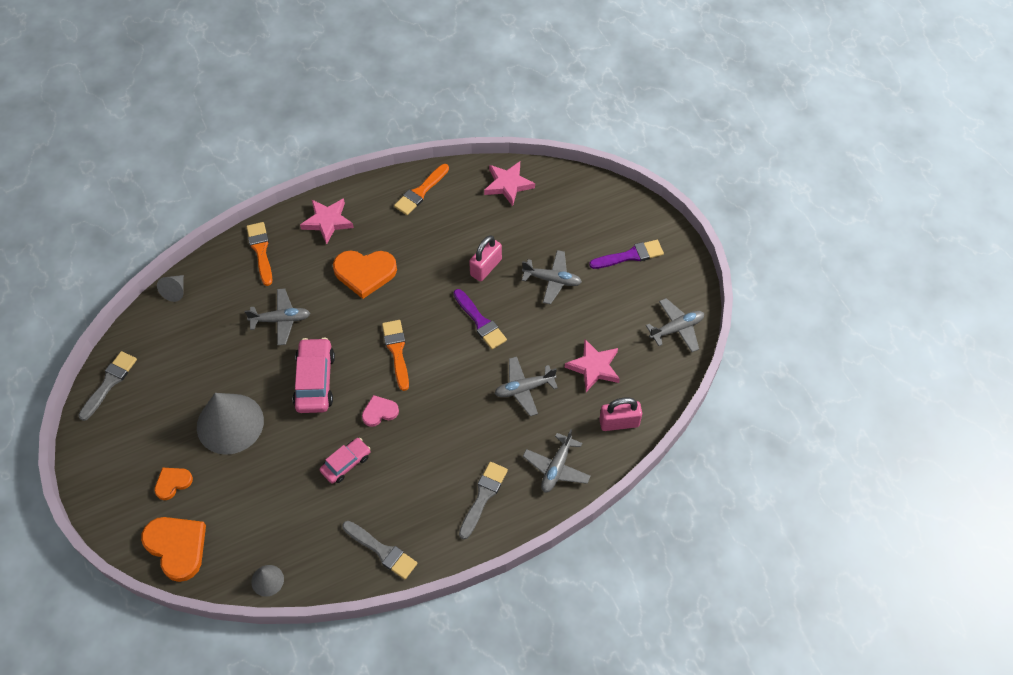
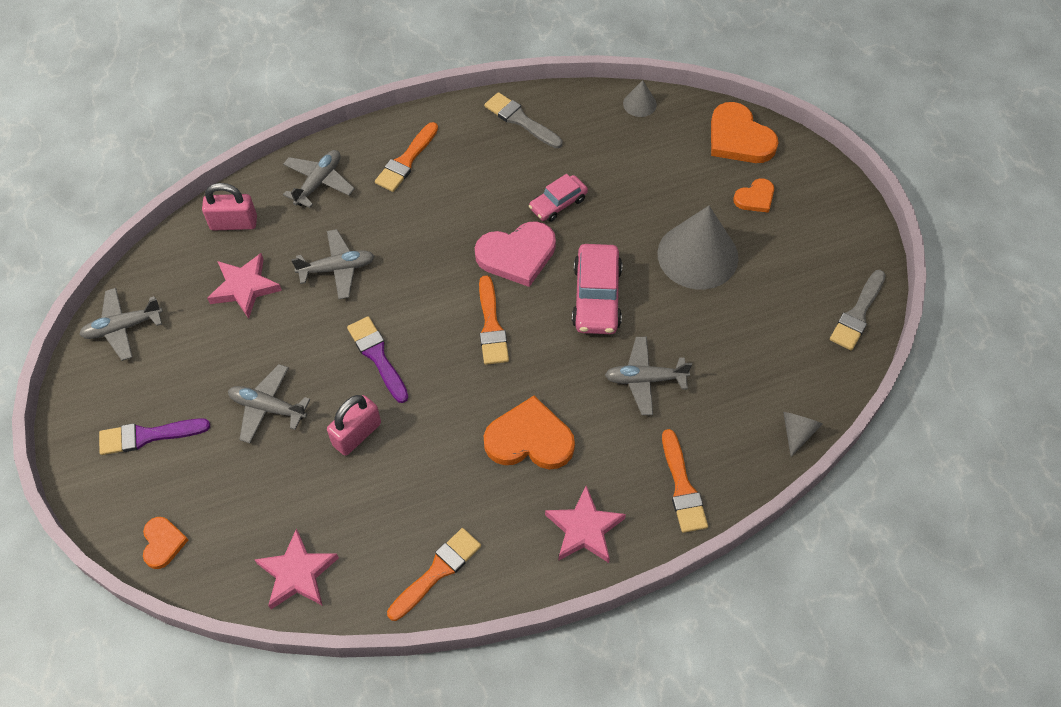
camera: 175 degrees left, 0 degrees up
pink heart [362,395,399,427] -> pink heart [475,221,556,287], size x1.81
grey brush [459,462,508,539] -> orange brush [375,122,438,192]
none -> orange heart [143,517,188,569]

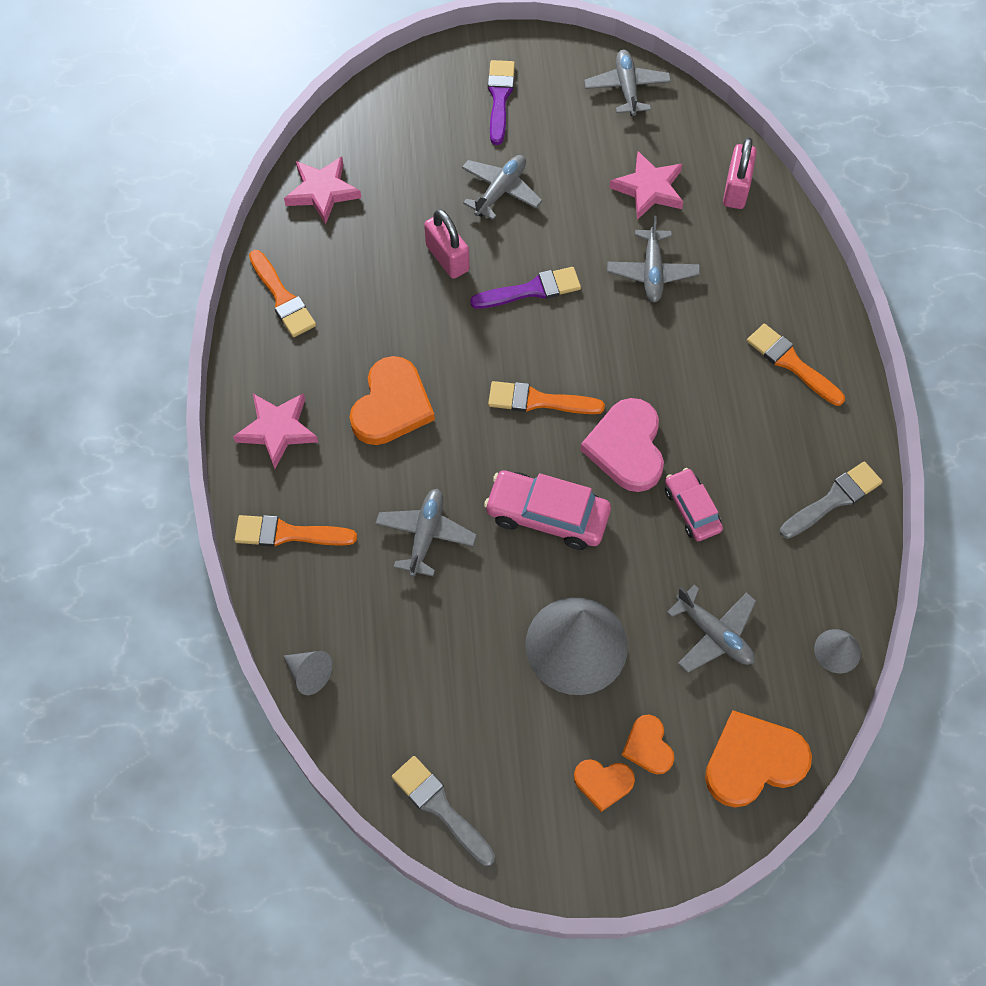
camera: 105 degrees right, 5 degrees up
orange heart [143,517,188,569] -> orange heart moved to [574,759,635,812]
grey plane [283,150,355,208] -> grey plane moved to [667,584,756,673]

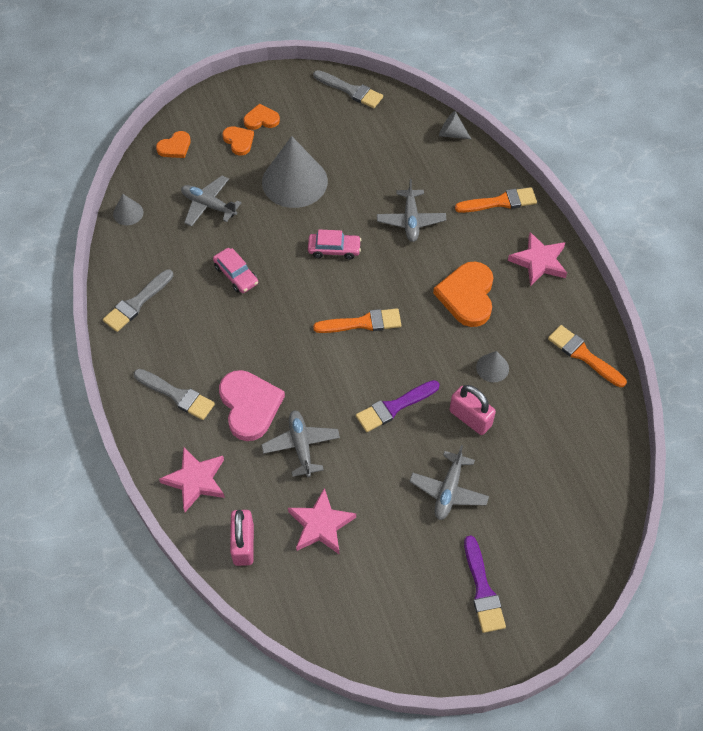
camera: 165 degrees right, 5 degrees down
pink star [284,156,361,224] -> pink star moved to [159,447,225,512]
pink car [484,470,611,550] -> pink car [308,230,361,260], size x0.62
pink heart [580,398,664,492] -> pink heart moved to [219,370,285,441]
grey plane [584,50,671,116] -> none
orange heart [705,710,812,807] -> orange heart [156,131,191,158], size x0.55
orange brush [747,324,845,406] -> grey brush [134,369,215,420]
none -> grey cone [476,351,509,382]

